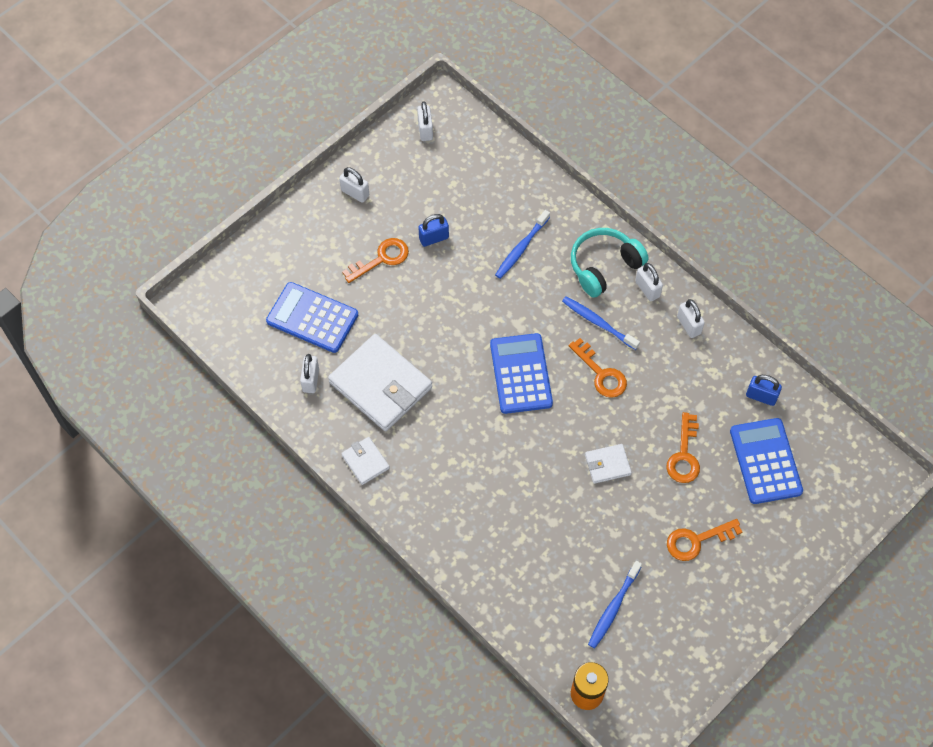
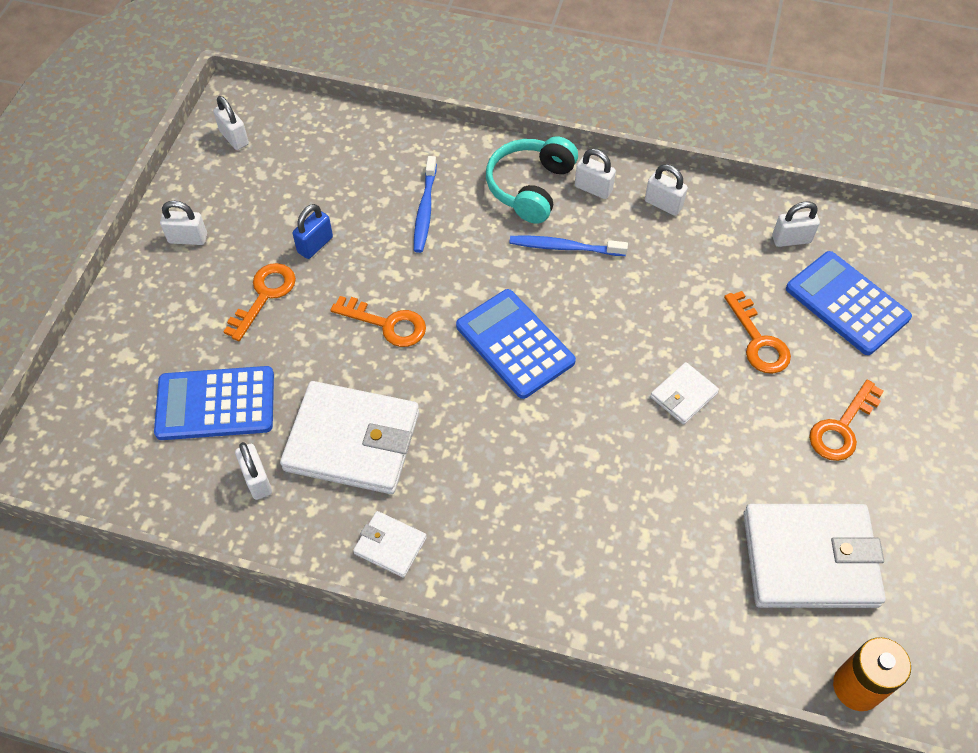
camera: 30 degrees left, 5 degrees down
orange key [569,338,627,398] -> orange key moved to [330,296,426,347]
blue toothbrush [588,561,642,648] -> white wallet [743,504,886,608]
blue padlock [746,375,782,406] -> white padlock [772,201,820,247]

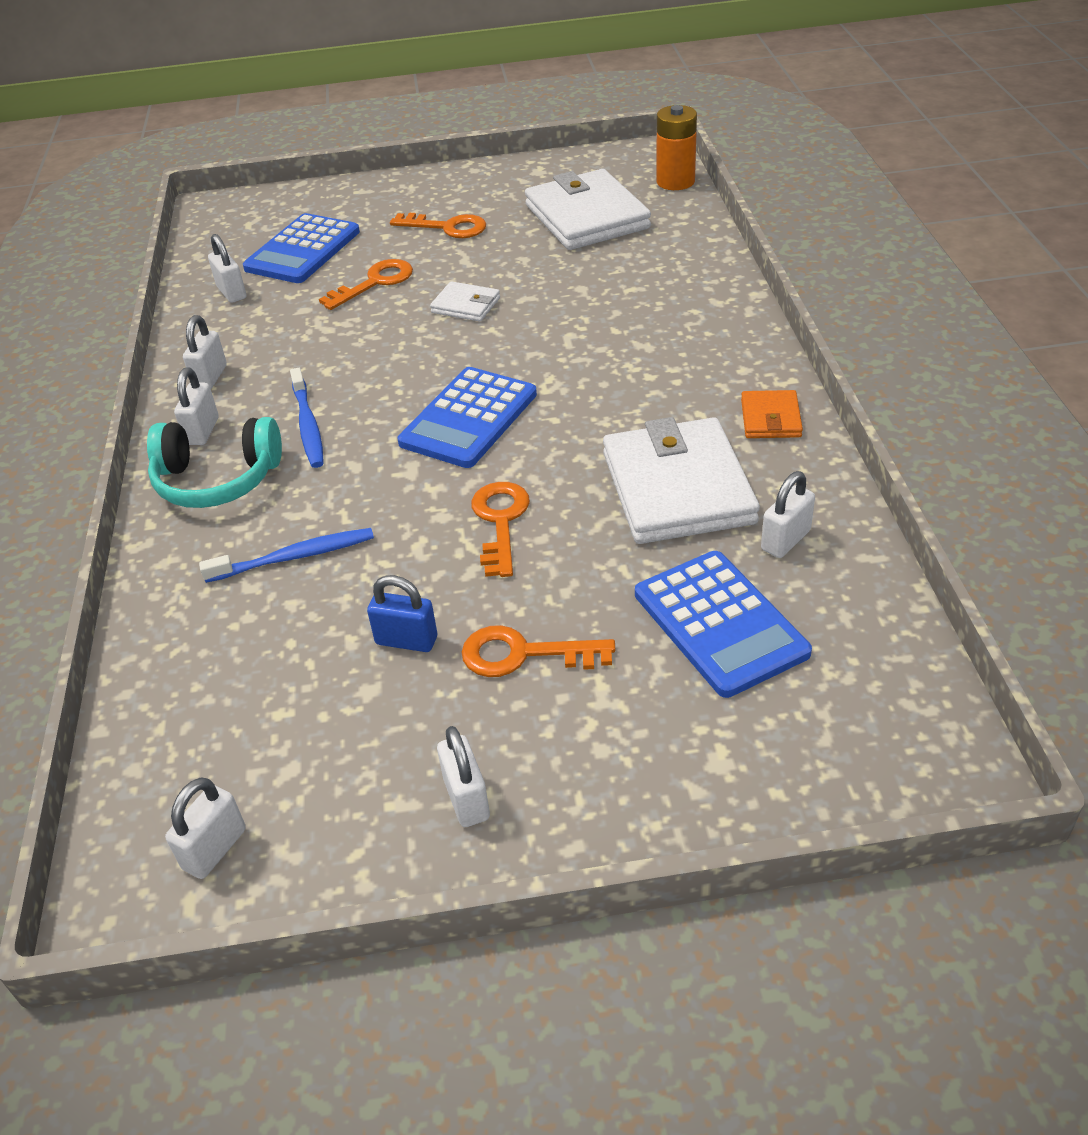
camera: 110 degrees left, 15 degrees down
white wallet [353,511,427,578] -> orange wallet [741,390,803,438]

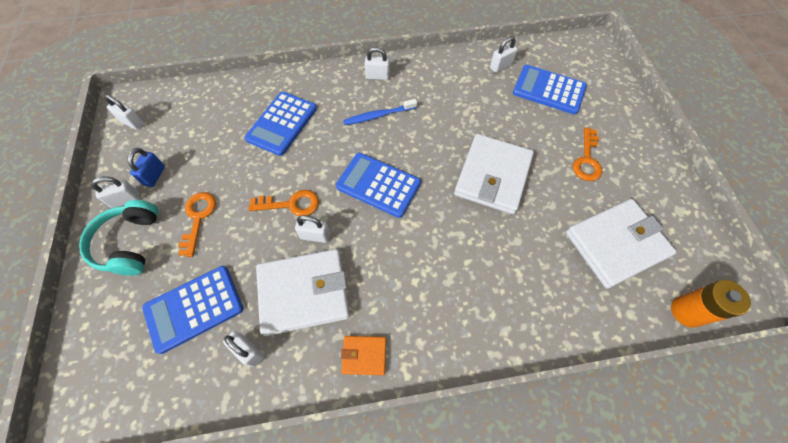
camera: 85 degrees right, 20 degrees up
turquoise headphones [147,417,282,508] -> turquoise headphones moved to [79,200,159,276]
white padlock [183,315,227,389] -> white padlock moved to [295,215,330,243]
blue toothbrush [199,528,374,583] -> blue calculator [244,92,317,156]
orange key [319,259,413,310] -> none
blue padlock [367,575,437,652] -> blue padlock moved to [127,148,165,187]
white wallet [430,281,500,321] -> white wallet [454,134,534,214], size x2.11

